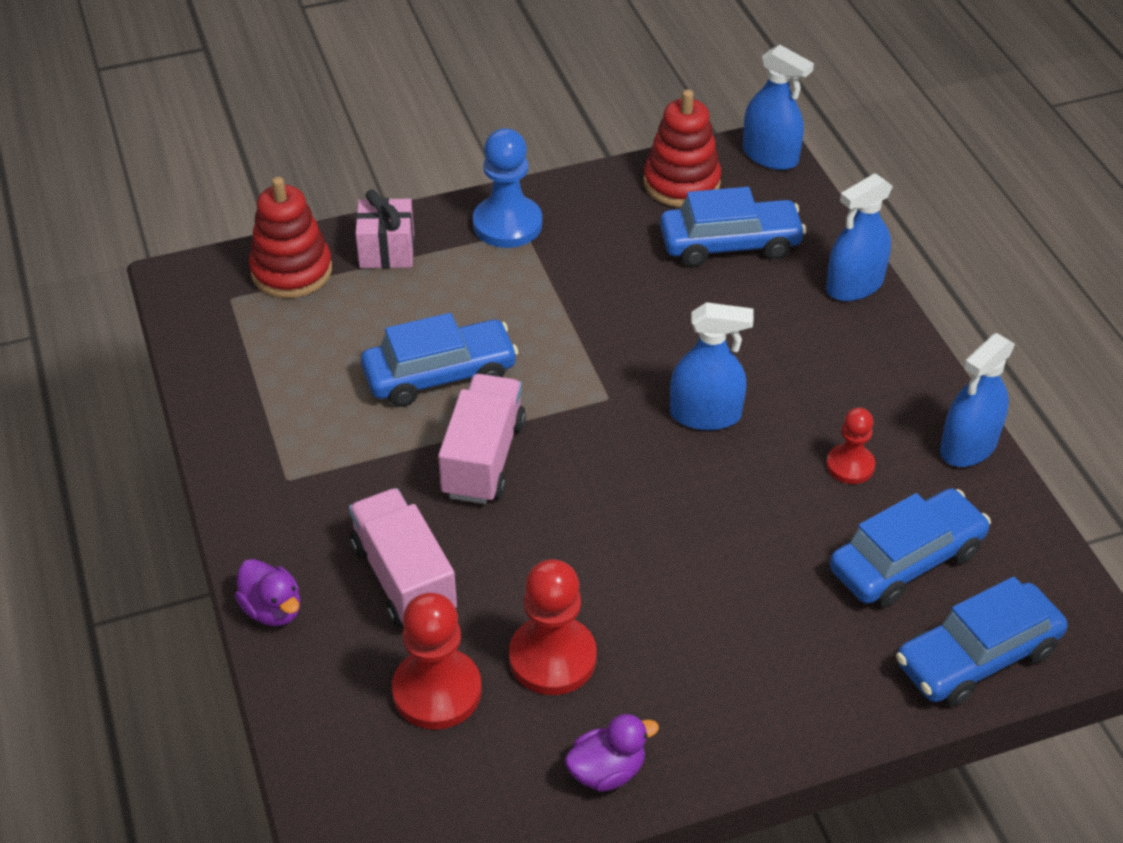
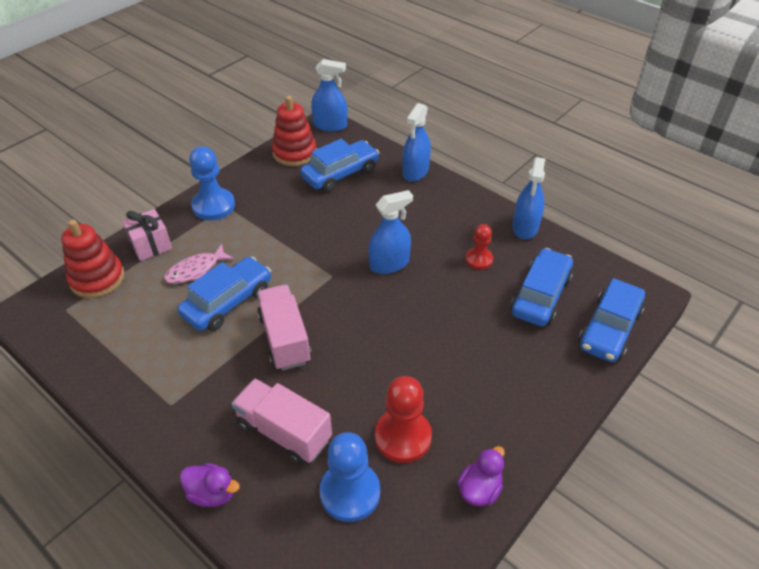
camera: 30 degrees left, 0 degrees up
red pawn [392,593,482,730] -> blue pawn [319,432,380,522]
none -> pink fish [164,244,234,284]

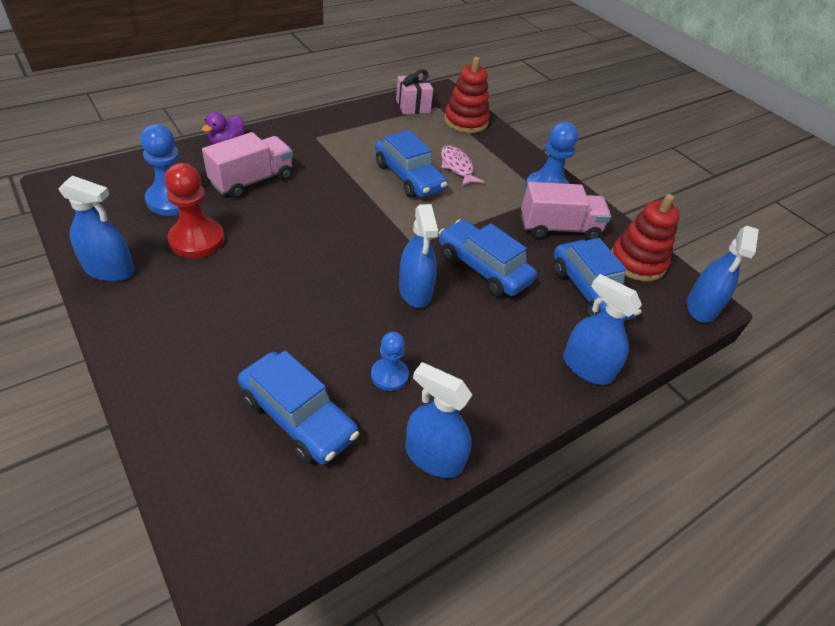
camera: 100 degrees right, 0 degrees up
pink gift [122,209,172,261] -> pink gift moved to [396,69,433,114]
pink truck [257,285,312,371] -> pink truck moved to [521,182,611,240]
purple duck [457,446,505,506] -> blue spray bottle [58,175,134,281]
red pawn [465,224,493,270] -> blue pawn [371,332,409,391]
blue car [578,278,645,362] -> blue car moved to [439,220,537,296]

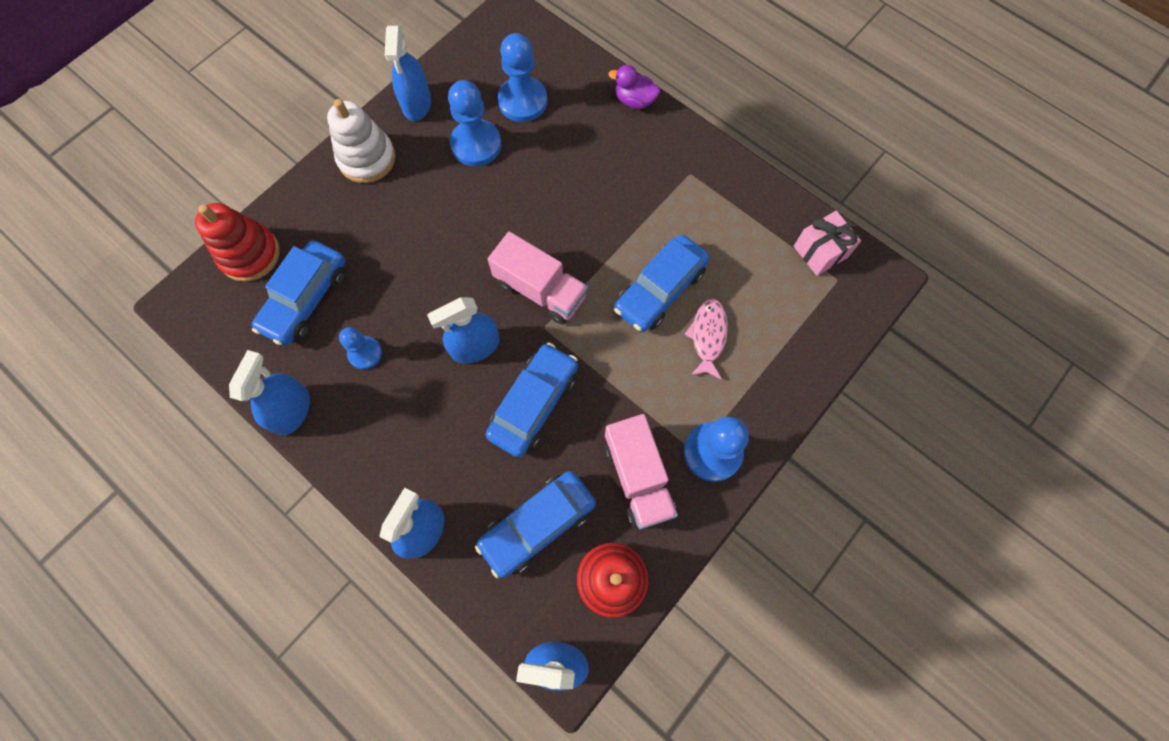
camera: 80 degrees right, 25 degrees up
red pawn [165,163,225,258] -> blue pawn [448,80,501,167]
pink truck [202,132,293,198] -> pink truck moved to [488,231,588,324]
pink fish [441,145,484,186] -> pink fish turned 45 degrees counterclockwise [684,299,728,380]
red stacking toy [444,57,490,133] -> red stacking toy moved to [195,203,280,282]
none -> white stacking toy [327,99,396,183]

